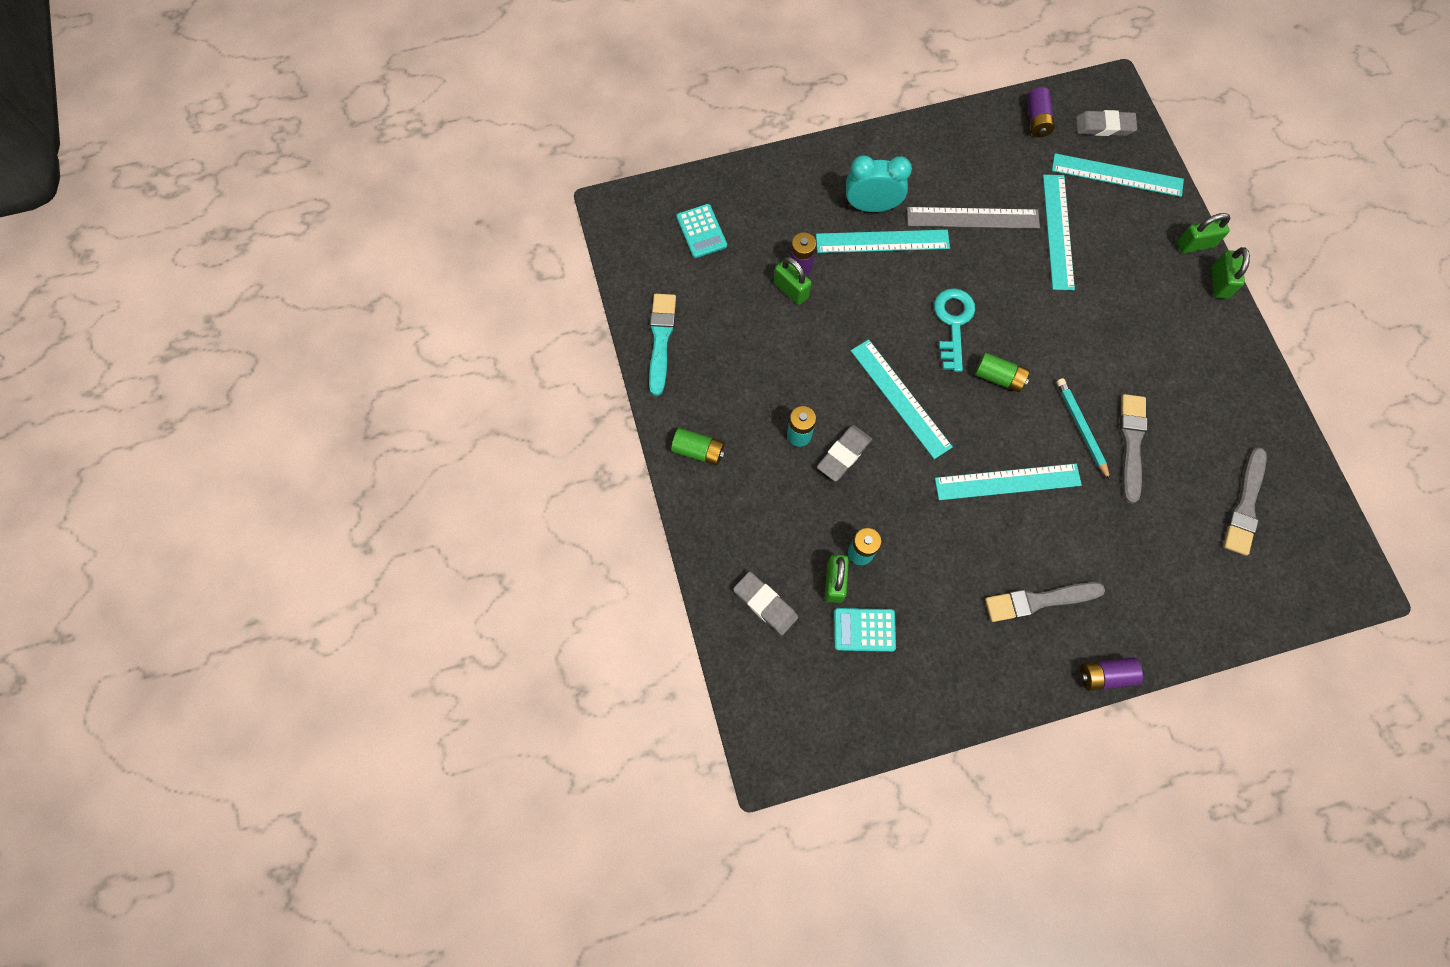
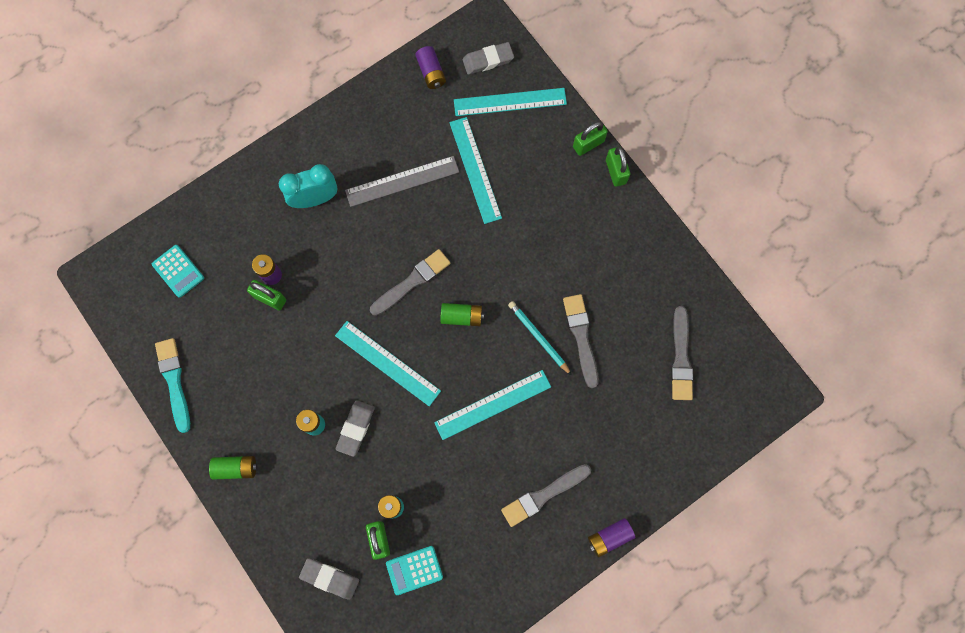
camera: 20 degrees left, 5 degrees up
turquoise ruler [816,230,950,253] -> none
turquoise key [934,288,975,372] -> grey brush [370,249,450,316]

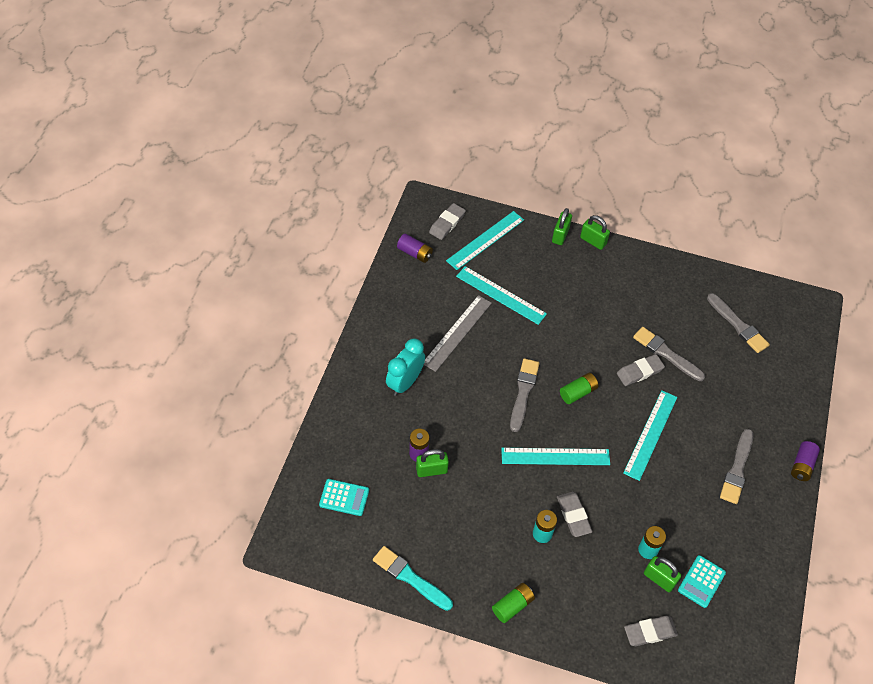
camera: 40 degrees left, 20 degrees down
turquoise pencil [508,301,572,376] -> grey eraser [617,354,665,386]

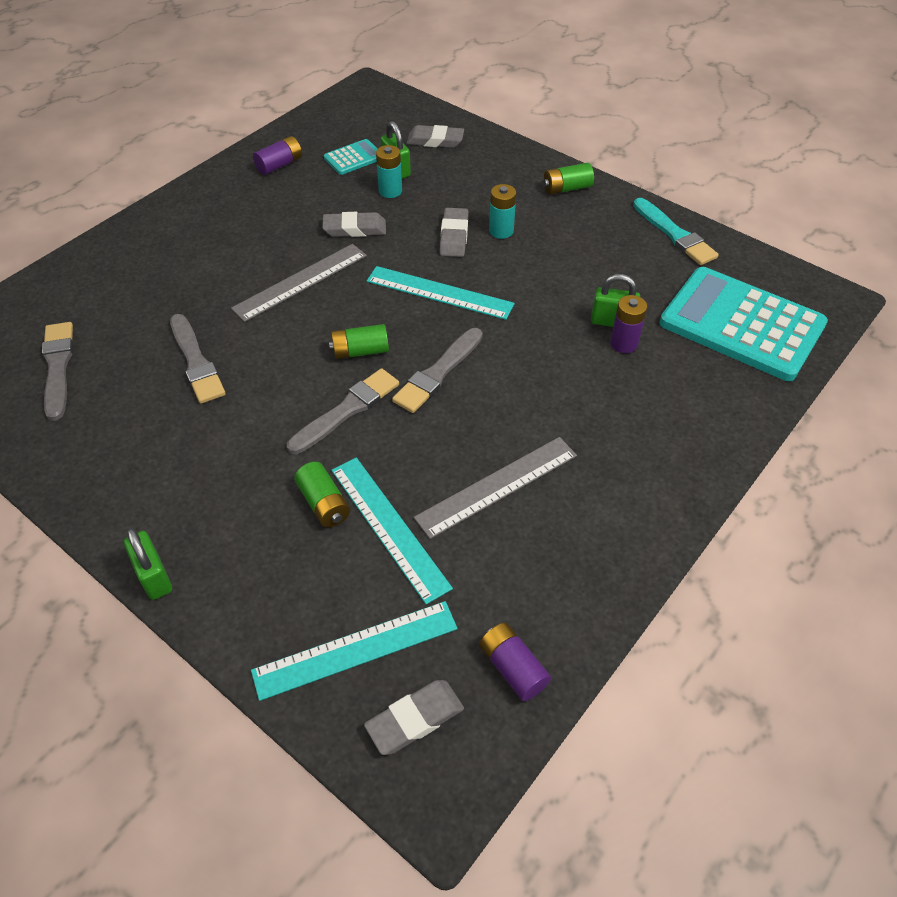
camera: 155 degrees left, 5 degrees down
turquoise calculator [319,479,369,516] -> turquoise calculator [659,267,828,381], size x2.27
turquoise clock [386,339,425,396] -> none
green padlock [552,208,572,245] -> none
grey eraser [617,354,665,386] -> grey eraser moved to [322,212,386,237]
turquoise ruler [623,390,677,481] -> grey ruler [231,244,367,322]
grey brush [720,429,753,504] -> grey brush moved to [287,368,399,454]
purple battery [791,441,820,481] -> purple battery moved to [253,136,302,175]
none -> green battery [294,462,350,527]

